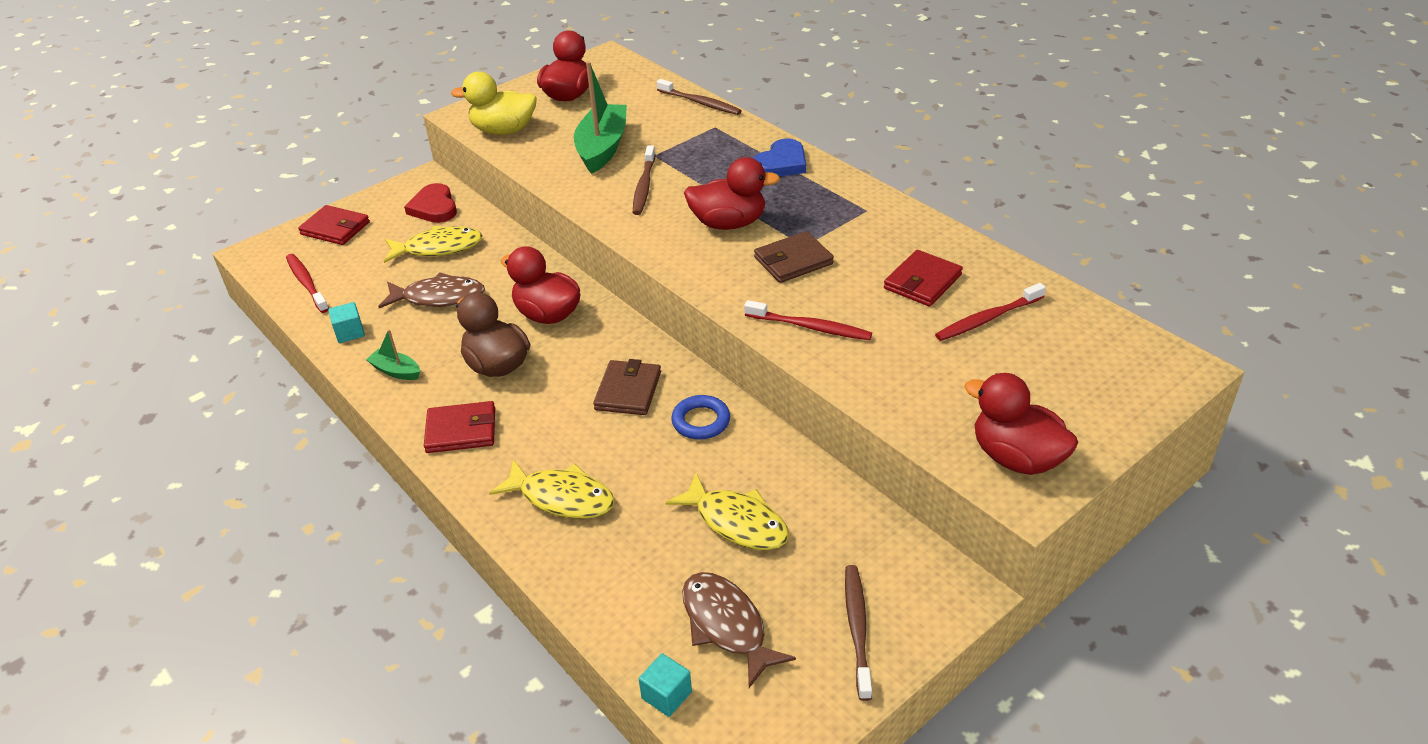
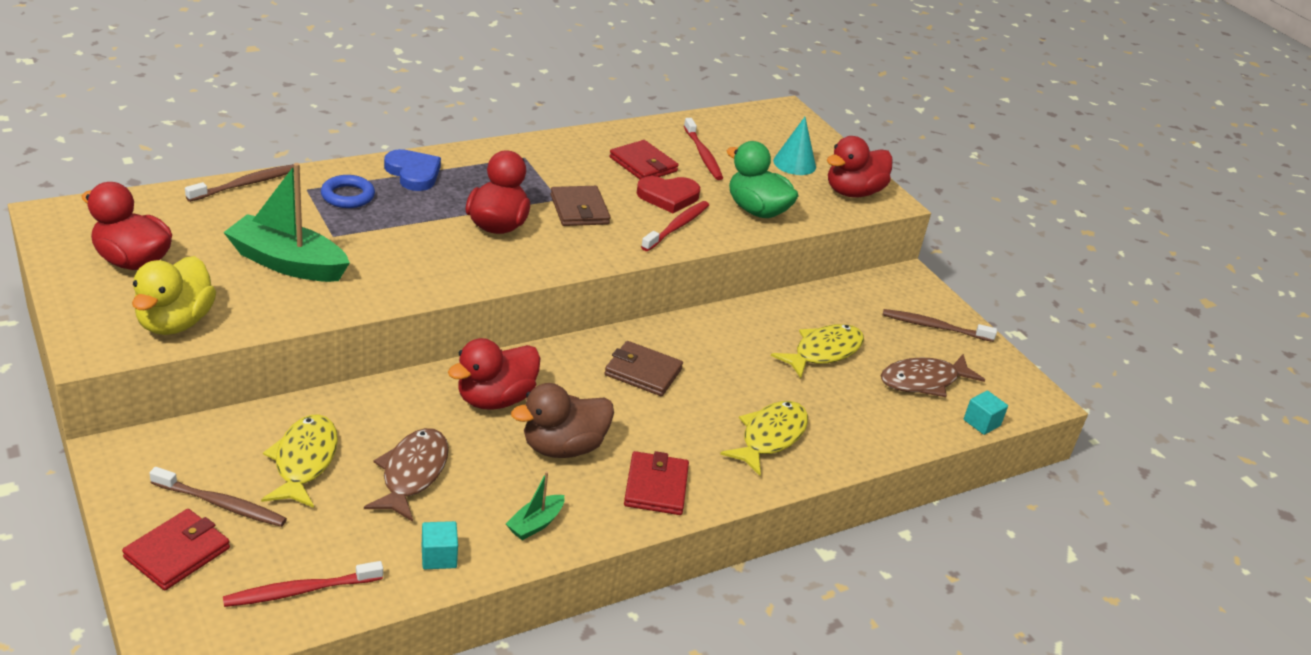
camera: 85 degrees left, 5 degrees down
red heart [404,183,457,223] -> red heart moved to [637,176,700,213]
brown toothbrush [633,145,656,215] -> brown toothbrush moved to [150,467,287,527]
blue ring [671,395,730,439] -> blue ring moved to [321,175,375,208]
none -> green duck [726,141,798,218]
none -> turquoise cone [773,117,816,175]

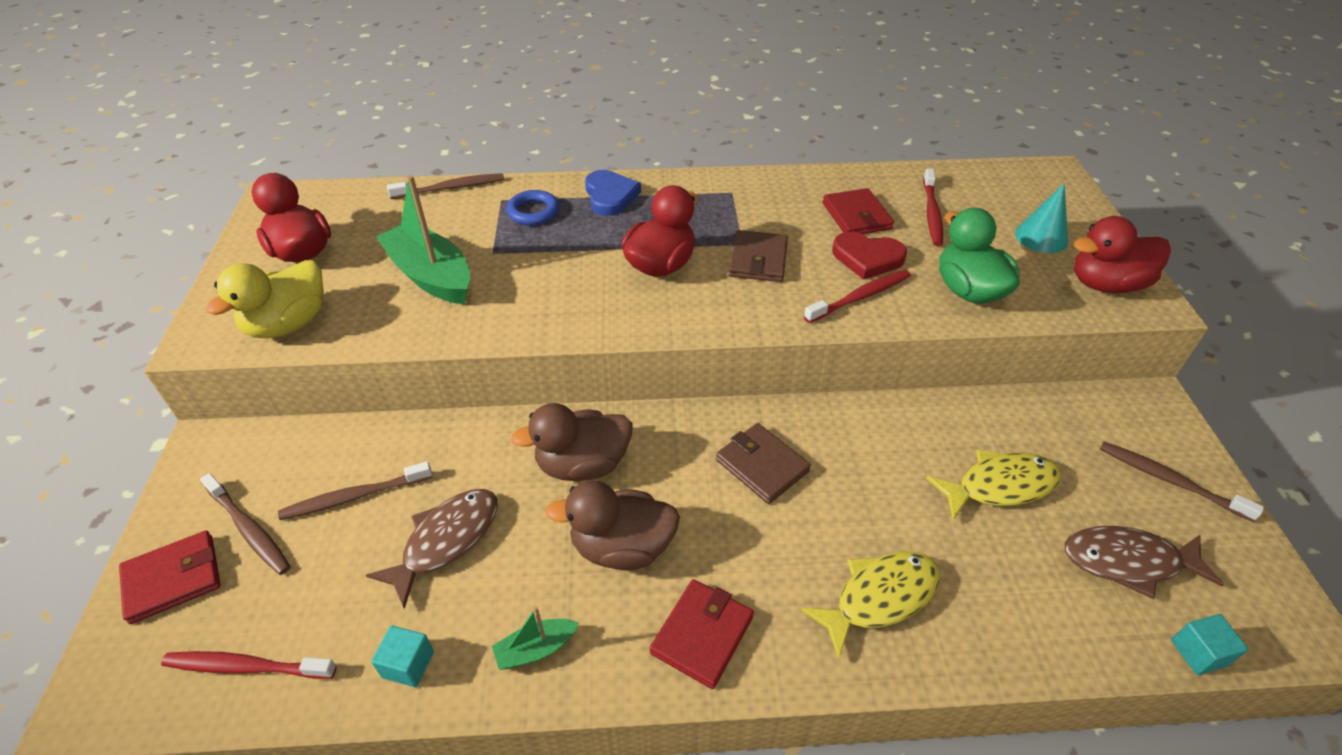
camera: 30 degrees right, 10 degrees up
yellow fish [261,414,338,508] -> brown toothbrush [278,461,432,520]
red duck [448,338,541,410] -> brown duck [511,403,632,481]

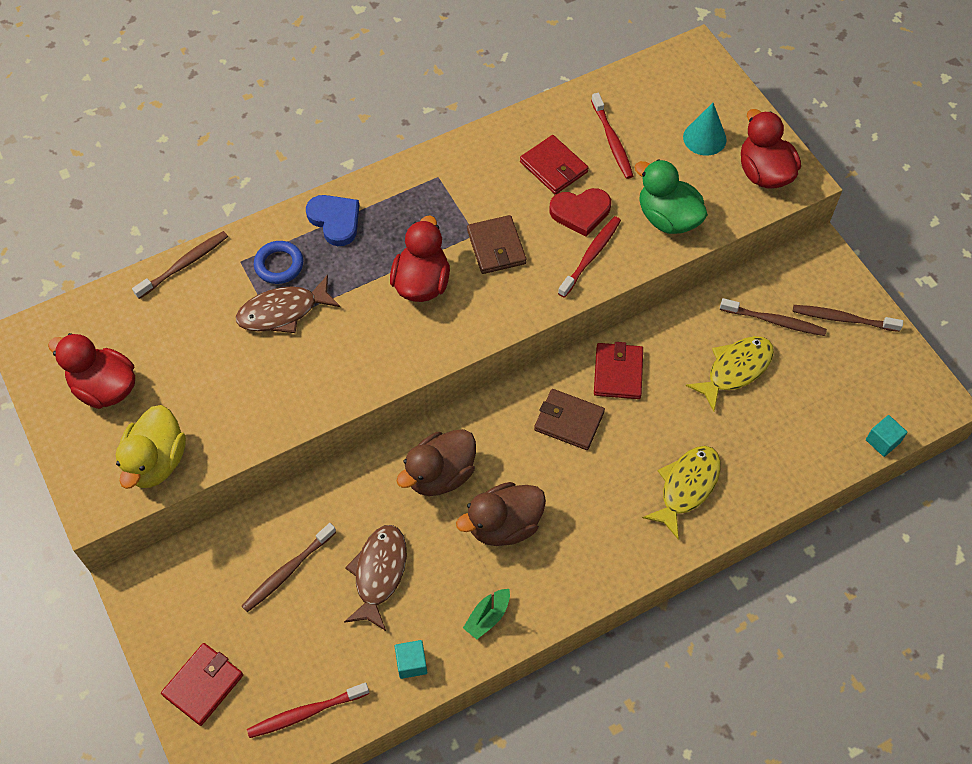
camera: 25 degrees left, 15 degrees up
brown toothbrush [200,473,291,575] -> brown toothbrush moved to [720,298,827,336]
green boat [376,175,470,304] -> none
red wallet [650,579,754,689] -> red wallet moved to [594,342,643,399]
brown fish [1065,526,1224,599] -> brown fish moved to [236,275,340,333]
red duck [1074,216,1171,293] -> red duck turned 105 degrees clockwise [741,109,801,188]

